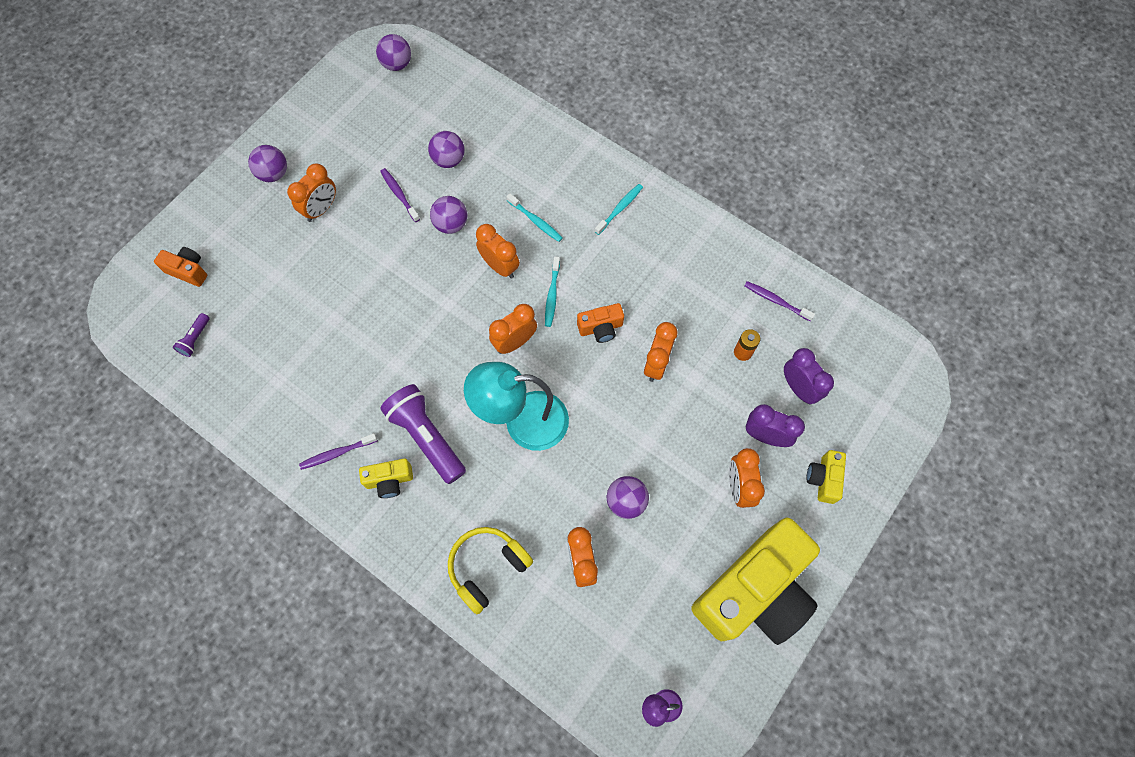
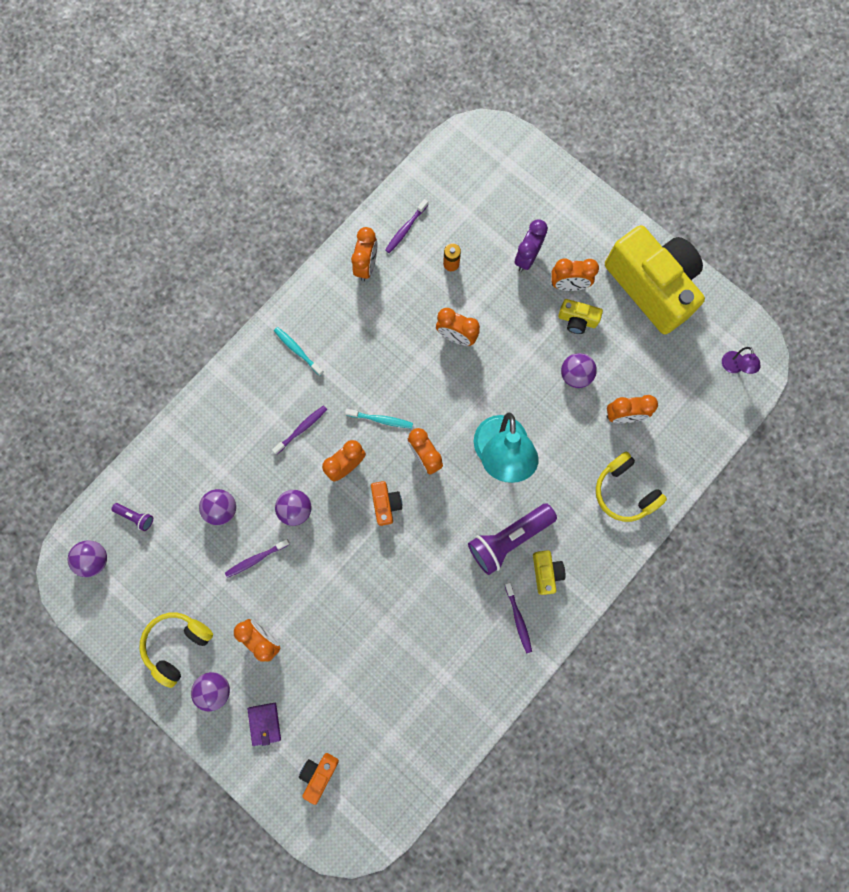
camera: 85 degrees left, 10 degrees up
purple flashlight [173,313,210,357] -> purple flashlight moved to [111,503,153,531]
turquoise toothbrush [506,193,563,242] -> purple toothbrush [272,405,327,455]
orange camera [577,303,624,343] -> orange camera moved to [371,481,402,526]
purple clock [784,348,834,405] -> none
yellow camera [806,450,846,504] -> yellow camera moved to [558,299,603,334]
none -> yellow headphones [139,613,213,688]
none -> purple wallet [247,703,281,746]
none -> orange clock [351,227,377,281]

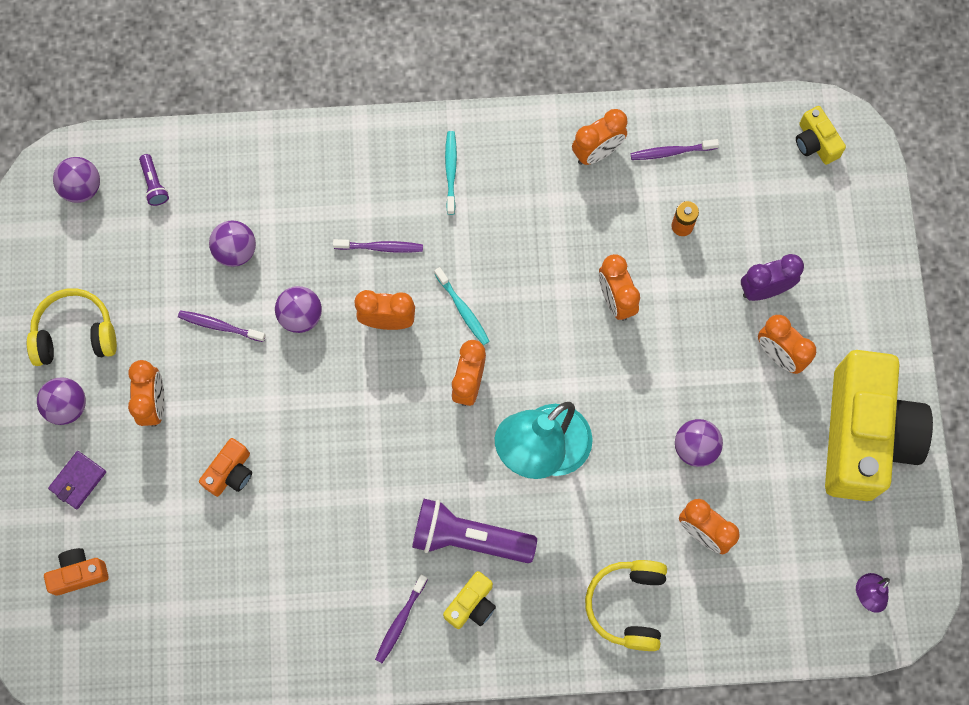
camera: 45 degrees right, 5 degrees down
orange camera [371,481,402,526] -> orange camera moved to [199,438,252,497]
yellow camera [558,299,603,334] -> yellow camera moved to [796,106,846,165]

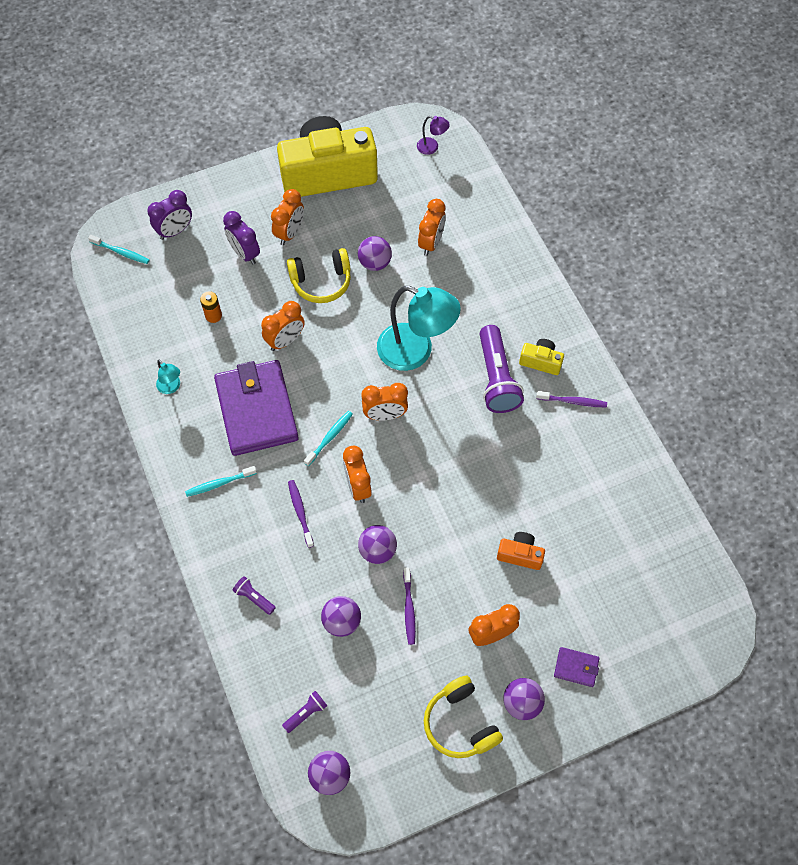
camera: 110 degrees left, 10 degrees down
orange camera [44,548,109,596] -> none
orange clock [572,109,627,165] -> turquoise lamp [156,360,180,394]
yellow headphones [585,560,667,651] -> yellow headphones moved to [287,248,351,303]
purple toothbrush [630,139,719,160] -> none
yellow camera [796,106,846,165] -> turquoise toothbrush [88,235,150,264]
none -> purple clock [147,190,192,240]
none -> purple wallet [214,360,299,456]
none -> purple flashlight [232,576,276,615]

